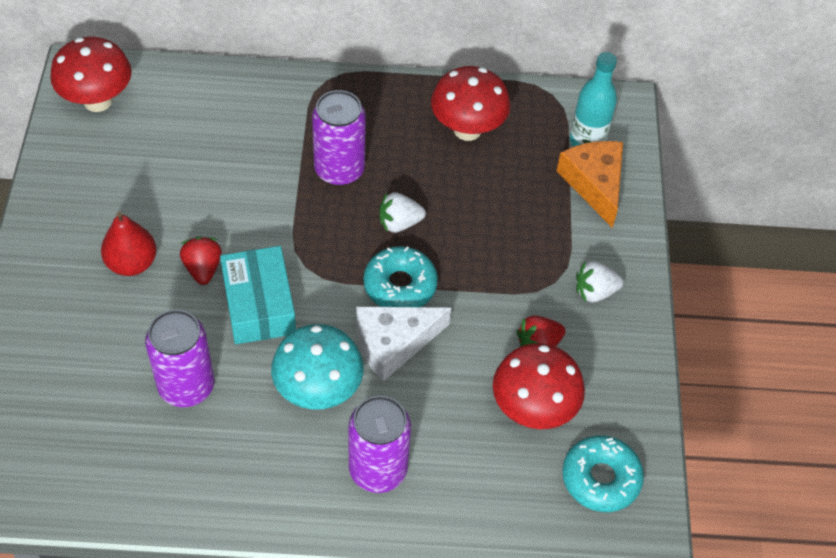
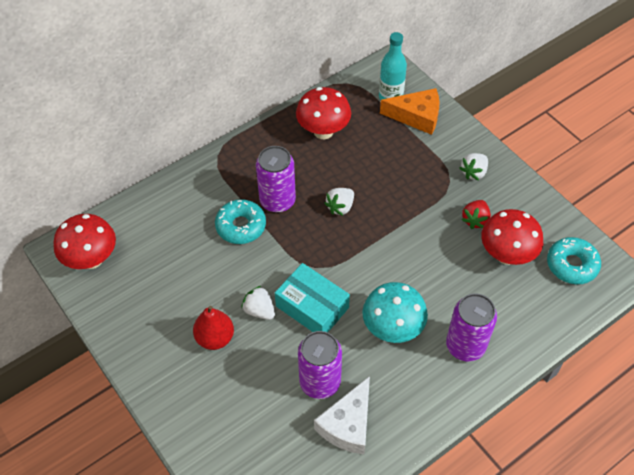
camera: 35 degrees left, 0 degrees up
red strawberry [180,237,222,285] -> white strawberry [241,286,275,320]
white cheese [356,306,451,381] -> white cheese moved to [314,376,370,454]
turquoise donut [364,246,438,307] -> turquoise donut moved to [215,199,266,244]
orange cheese [557,141,623,228] -> orange cheese turned 150 degrees clockwise [380,88,440,135]

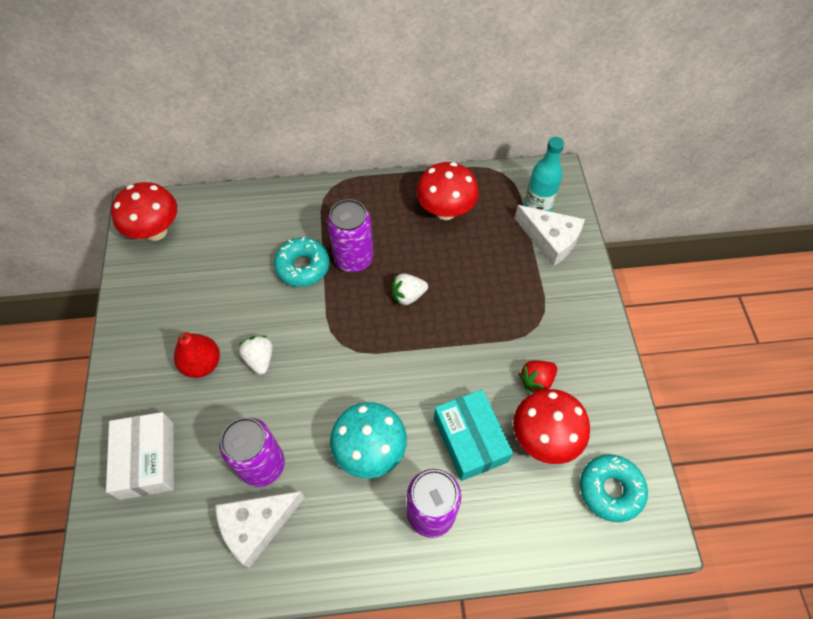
camera: 30 degrees right, 5 degrees up
turquoise box [275,263,350,332] -> turquoise box moved to [434,389,513,481]
orange cheese [380,88,440,135] -> white cheese [515,205,585,266]
white strawberry [459,153,488,180] -> none
none -> white box [106,412,174,500]

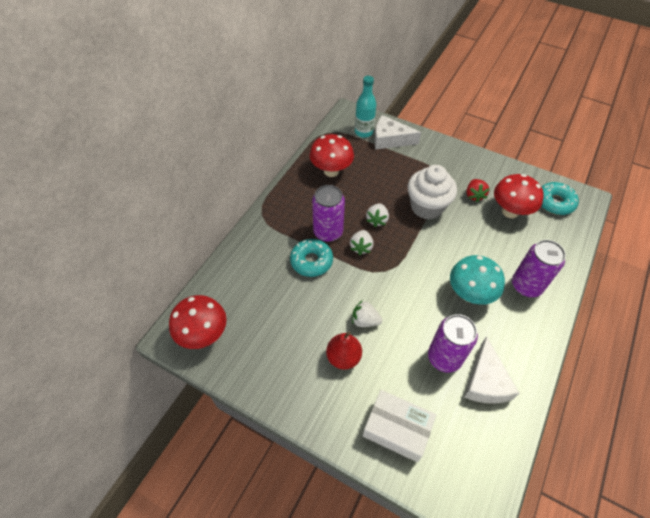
camera: 55 degrees left, 5 degrees down
turquoise box [434,389,513,481] -> none
white cheese [515,205,585,266] -> white cheese turned 150 degrees counterclockwise [374,115,421,150]
none -> white strawberry [350,230,374,255]
none -> white cupcake [407,165,457,219]

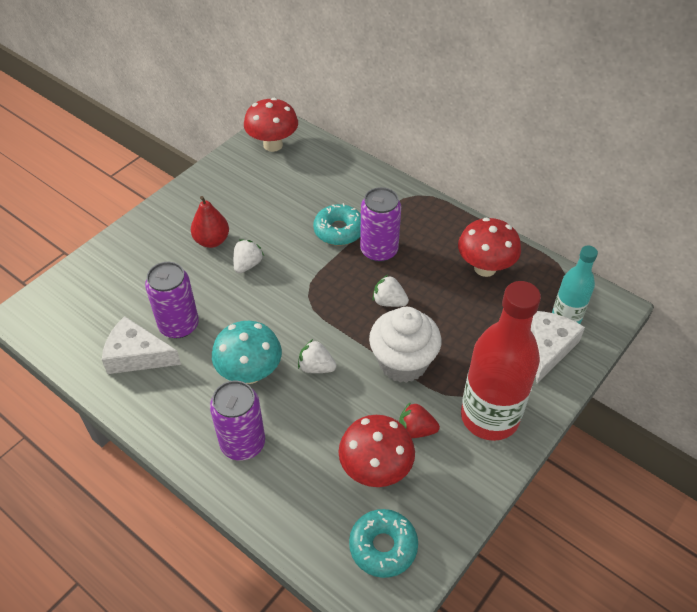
camera: 100 degrees right, 5 degrees down
white strawberry [350,230,374,255] -> white strawberry moved to [298,339,337,373]
white box [363,390,436,462] -> none
none -> red bottle [461,281,541,441]

